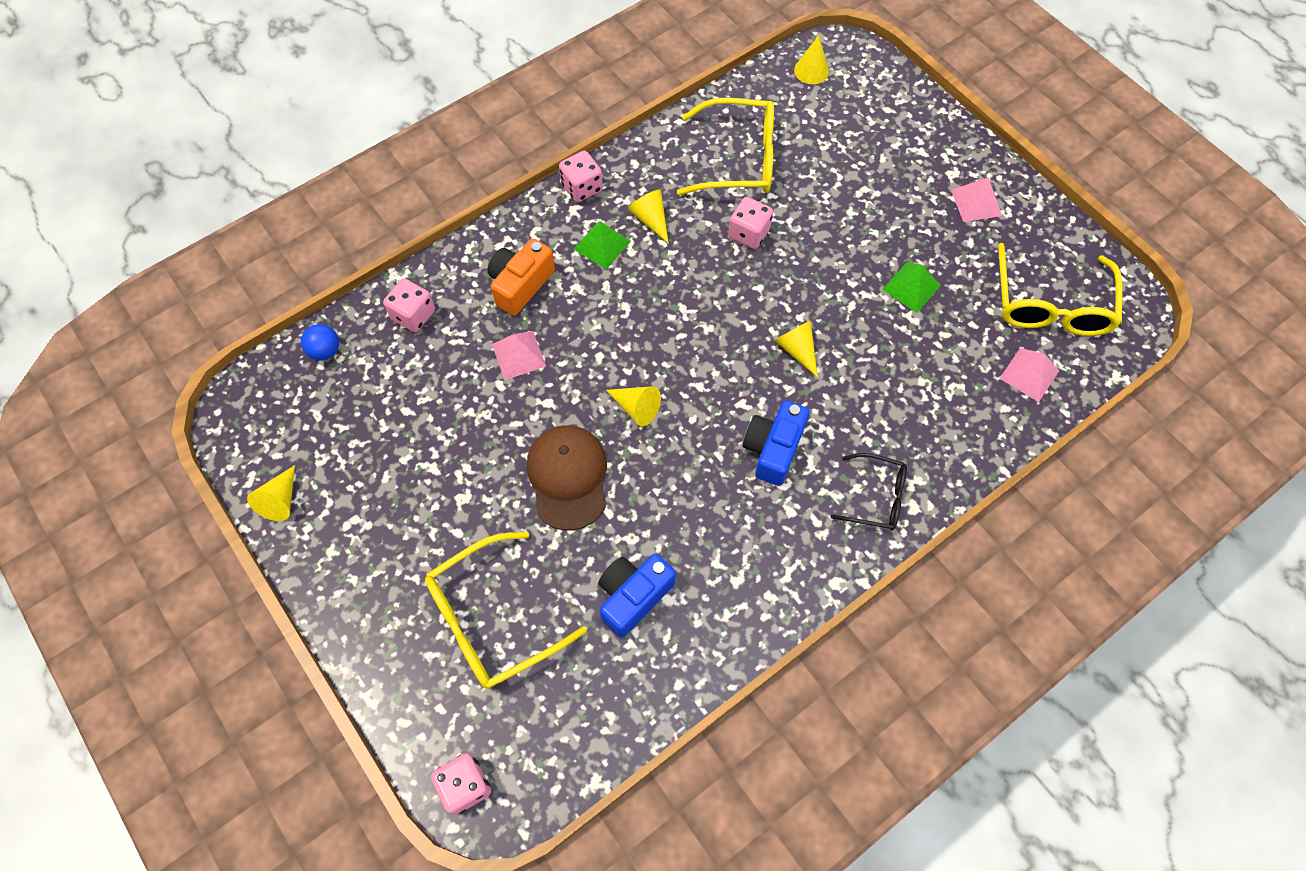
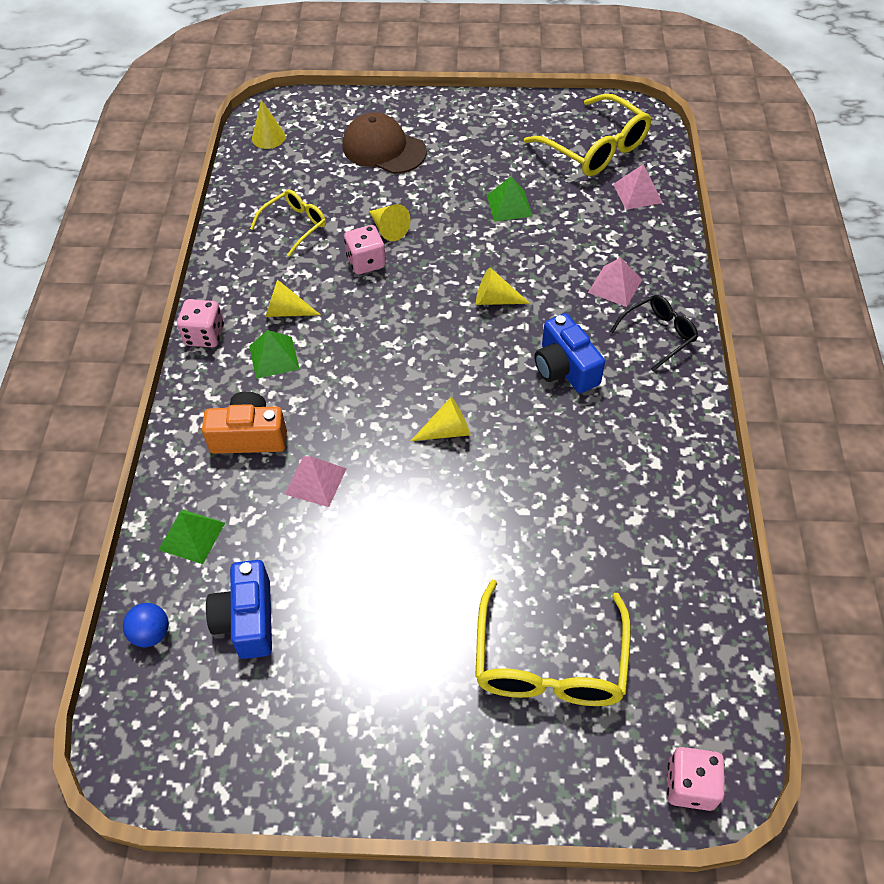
camera: 50 degrees left, 10 degrees down
yellow cone [247,465,295,521] -> yellow cone moved to [369,204,411,241]
pink dice [383,279,435,332] -> green pyramid [158,509,225,564]
orange camera [488,239,555,316] -> orange camera turned 105 degrees clockwise [202,391,287,454]
brown cap [527,426,607,531] -> brown cap moved to [342,112,427,174]
blue camera [598,554,676,638] -> blue camera moved to [206,560,272,659]
yellow glasses [677,98,774,195] -> yellow glasses [250,189,326,257], size x0.58
pink pyramid [951,177,1002,222] -> pink pyramid moved to [588,258,642,307]

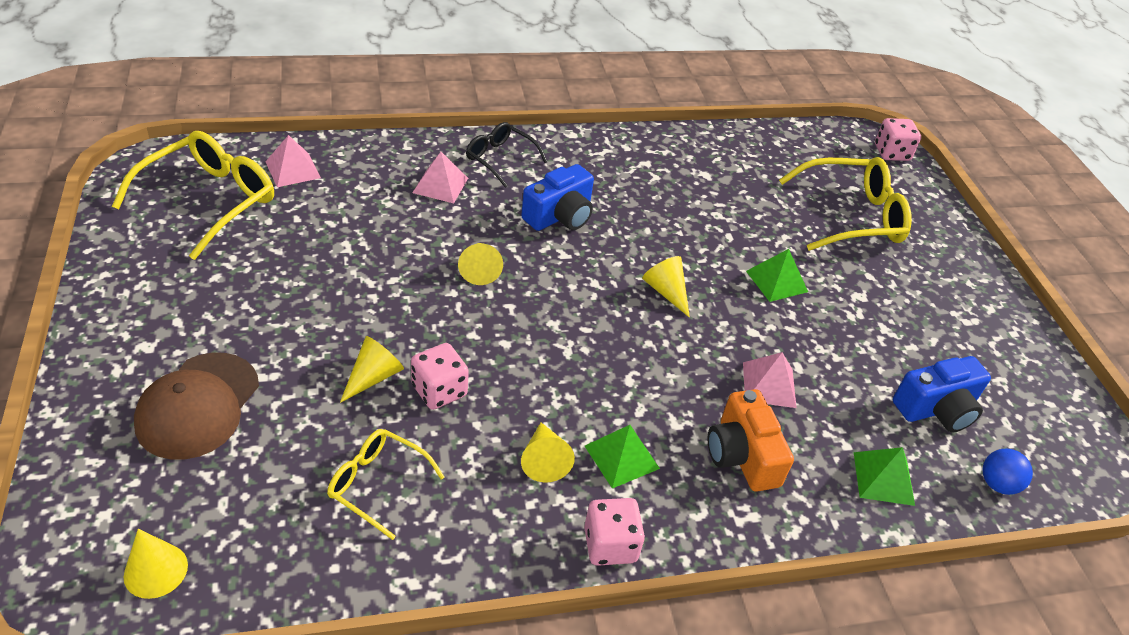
camera: 110 degrees left, 10 degrees down
green pyramid [487,177,533,222] -> green pyramid moved to [746,249,808,302]

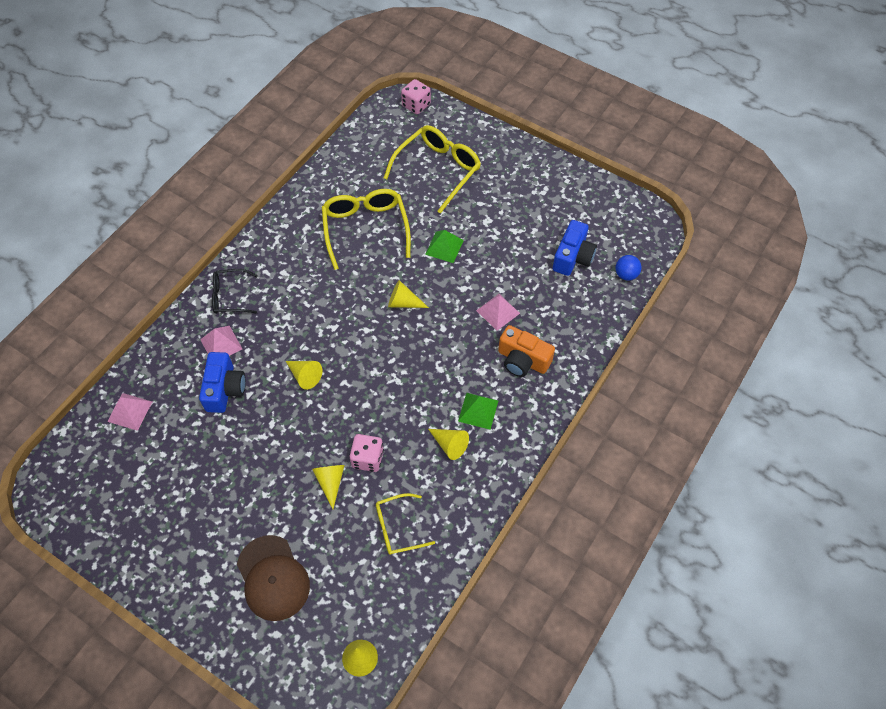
camera: 40 degrees left, 15 degrees up
yellow glasses [112,131,274,260] -> yellow glasses moved to [322,189,411,270]
blue camera [521,164,594,231] -> blue camera moved to [199,352,246,413]
pink dice [584,498,645,566] -> none
green pyramid [854,447,915,506] -> none

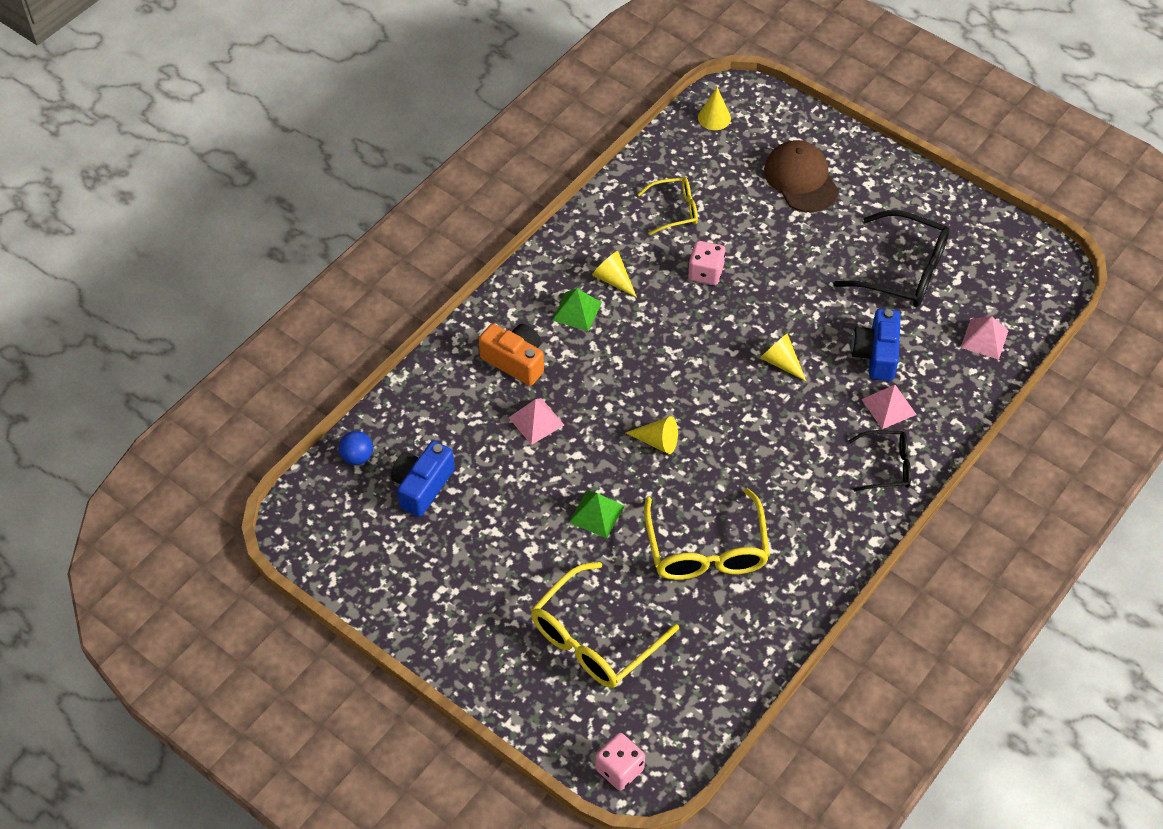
camera: 175 degrees left, 5 degrees down
yellow cone [312,465,345,509] -> none
none -> black glasses [833,210,950,307]

